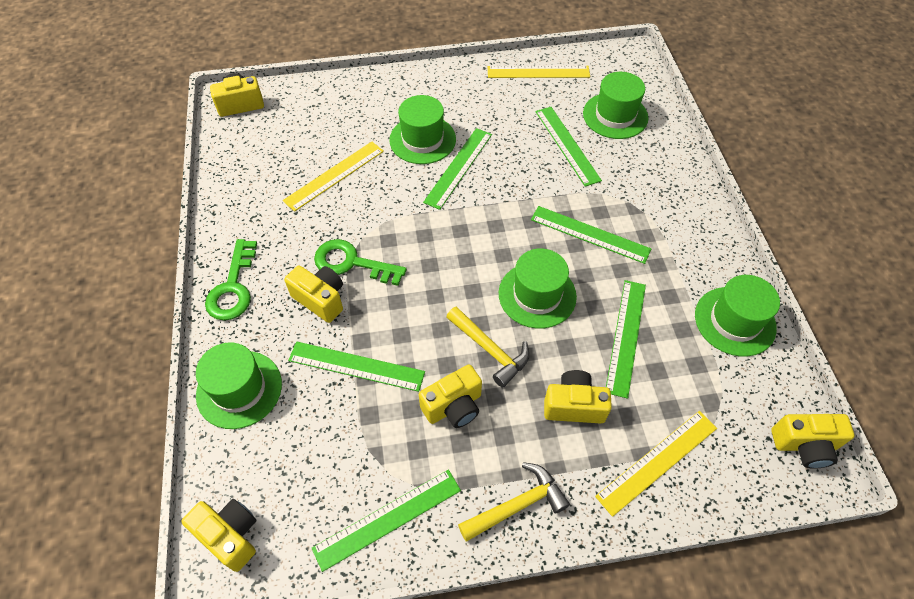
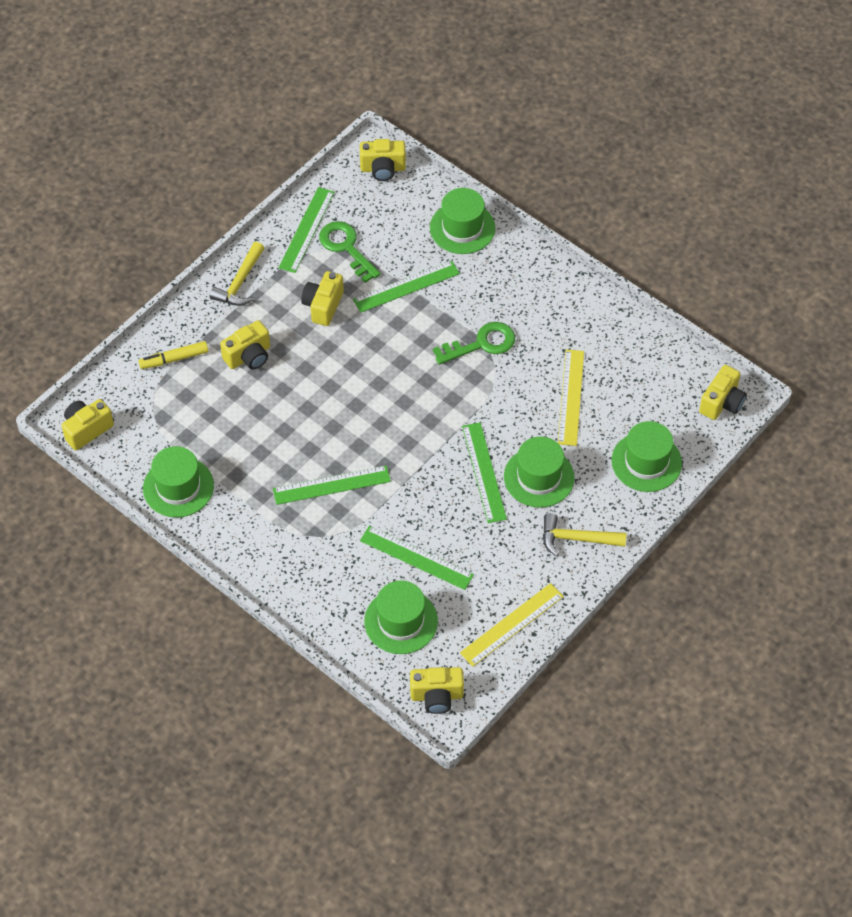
camera: 140 degrees right, 0 degrees up
green key [205,239,257,321] -> green key moved to [319,221,381,283]
yellow camera [284,266,343,323] -> yellow camera moved to [410,667,464,714]
yellow hammer [446,306,530,388] -> yellow hammer moved to [543,513,626,557]
green hat [499,248,577,329] -> green hat moved to [612,421,682,492]
yellow ruler [595,411,717,517] -> yellow marker [139,341,208,369]
green ruler [606,280,646,399] -> none

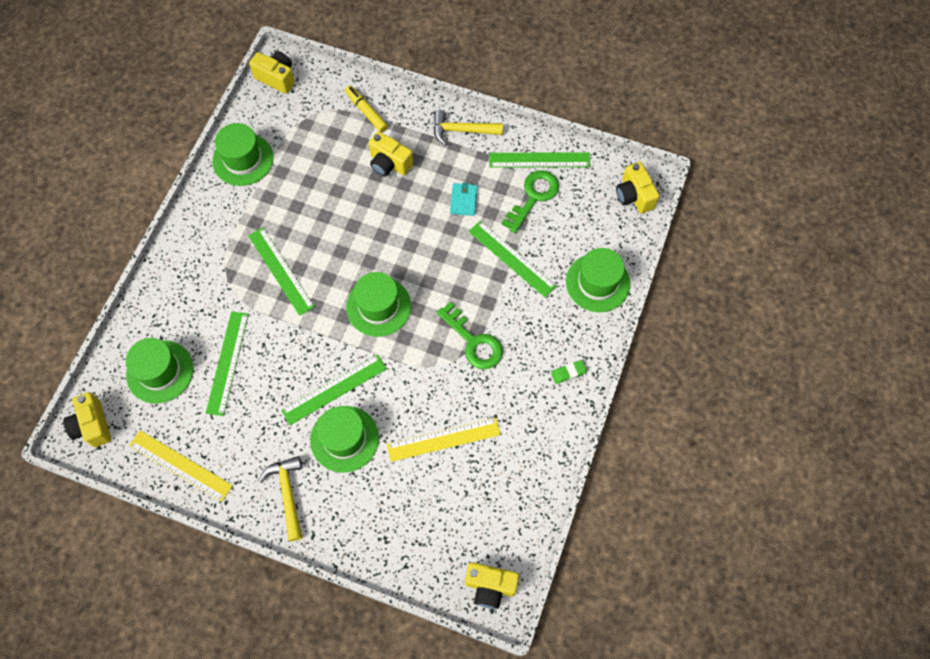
camera: 70 degrees right, 10 degrees up
yellow camera [301,271,344,326] -> turquoise wallet [450,183,478,216]
green hat [612,421,682,492] -> green hat moved to [346,272,411,337]
none -> green eraser [551,360,587,384]

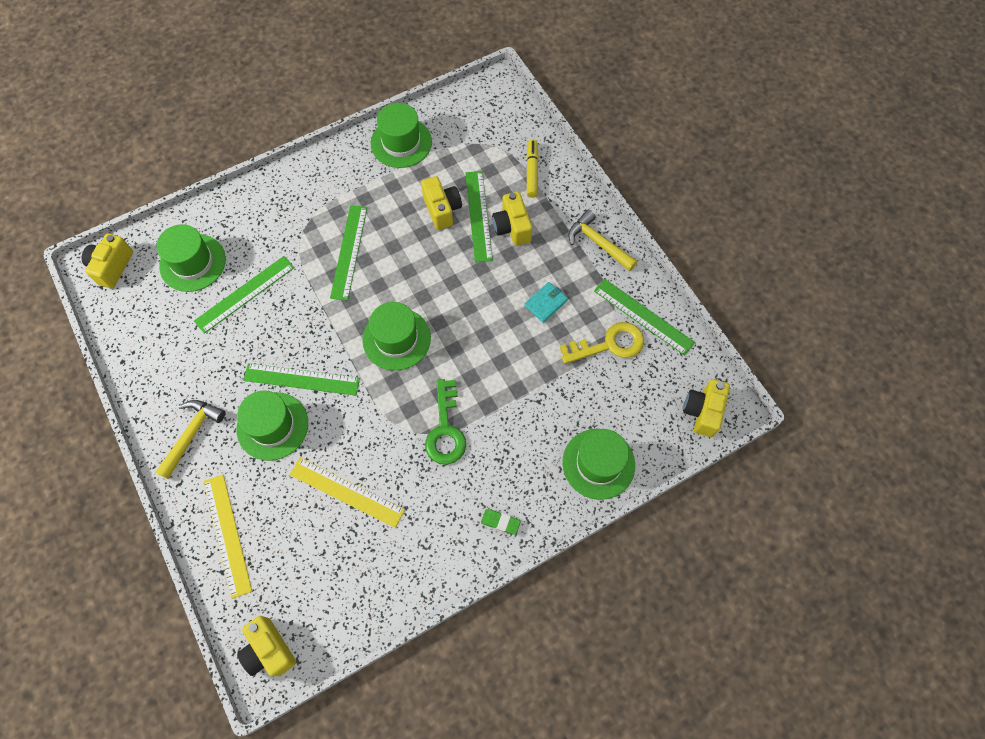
camera: 40 degrees right, 0 degrees up
yellow ruler [129,430,233,502] -> yellow ruler moved to [204,475,252,599]
yellow camera [249,51,295,94] -> yellow camera moved to [421,176,462,230]
green ruler [469,221,556,297] -> green ruler moved to [466,171,493,262]
green key [502,170,559,233] -> yellow key [560,322,644,364]

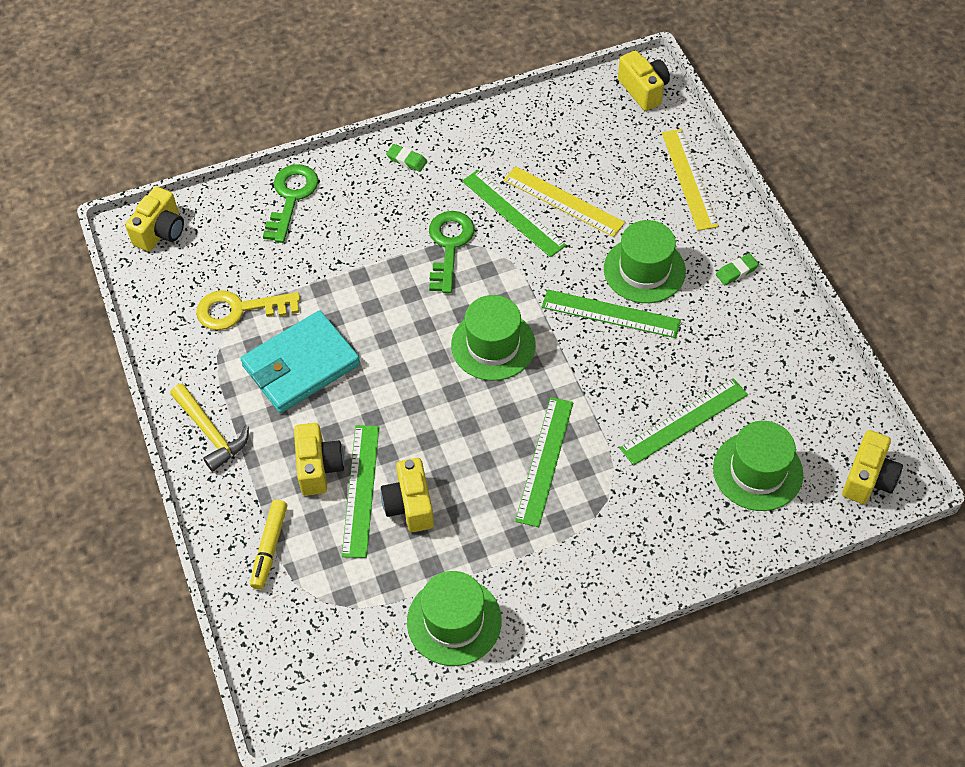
camera: 170 degrees left, 10 degrees down
yellow hammer [155,400,225,479] -> green eraser [716,254,759,285]
turquoise wallet [524,282,568,323] -> turquoise wallet [241,310,360,413], size x2.13
green hat [562,429,635,500] -> green key [263,164,318,243]
green ruler [594,279,695,356] -> green ruler moved to [462,170,566,257]

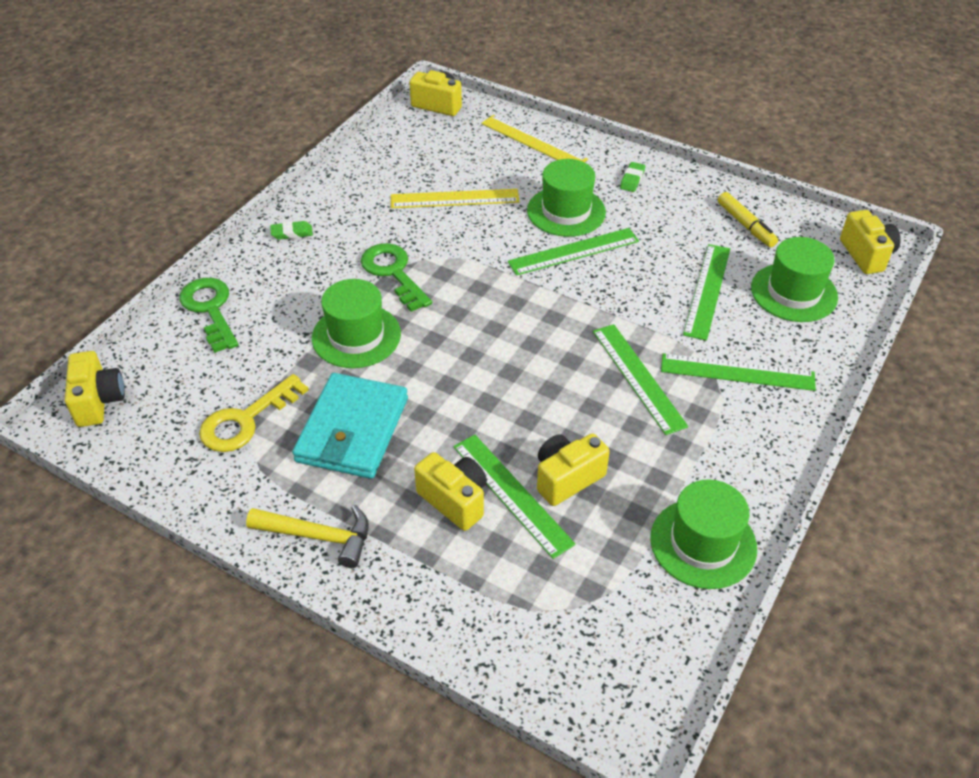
camera: 40 degrees left, 10 degrees down
yellow marker [250,500,287,589] -> yellow marker moved to [718,192,778,247]
yellow camera [381,458,434,532] -> yellow camera turned 105 degrees clockwise [537,433,610,506]
green hat [451,295,536,381] -> green hat moved to [312,279,401,368]
green ruler [462,170,566,257] -> green ruler moved to [661,353,816,391]

